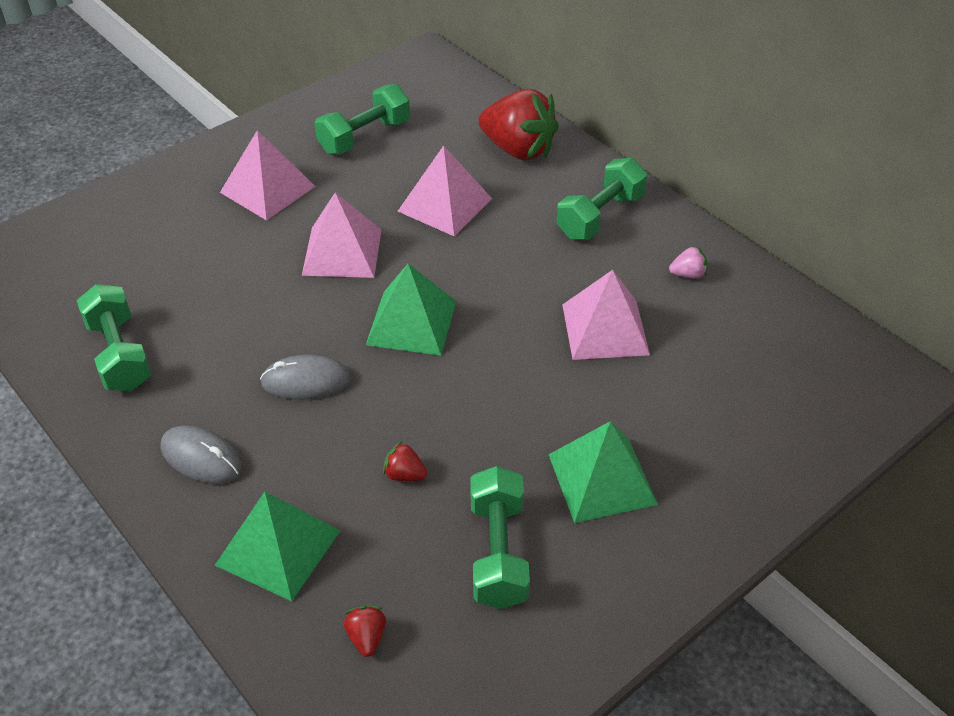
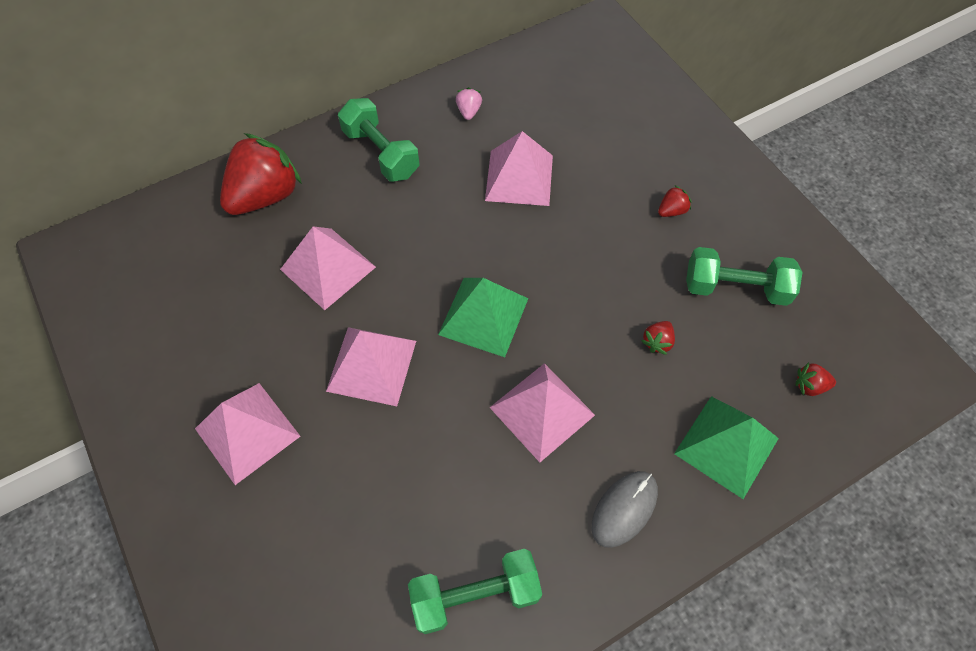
camera: 80 degrees left, 15 degrees up
grey mouse [260,355,351,399] -> pink pyramid [489,363,595,462]
green dumbbell [314,84,410,154] -> none
green pyramid [548,421,658,523] -> red strawberry [658,185,692,217]

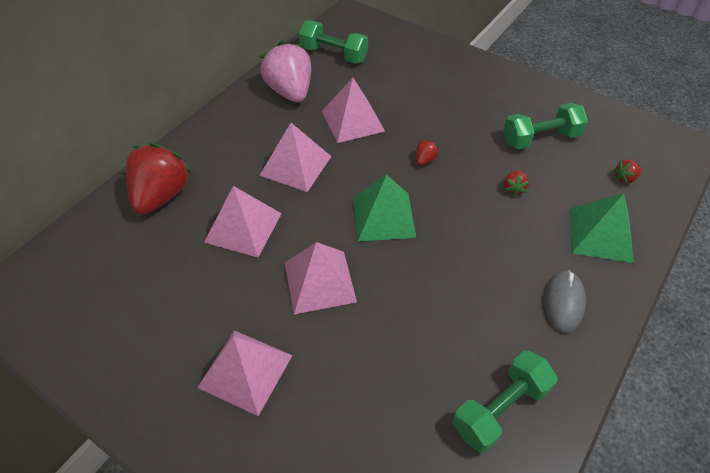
camera: 25 degrees left, 10 degrees down
green dumbbell [338,98,420,182] -> green dumbbell moved to [299,20,368,64]
pink strawberry [456,87,482,120] -> pink strawberry [260,41,311,103], size x2.42
pink pyramid [489,363,595,462] -> pink pyramid moved to [259,123,332,192]
red strawberry [658,185,692,217] -> red strawberry moved to [416,139,439,166]

